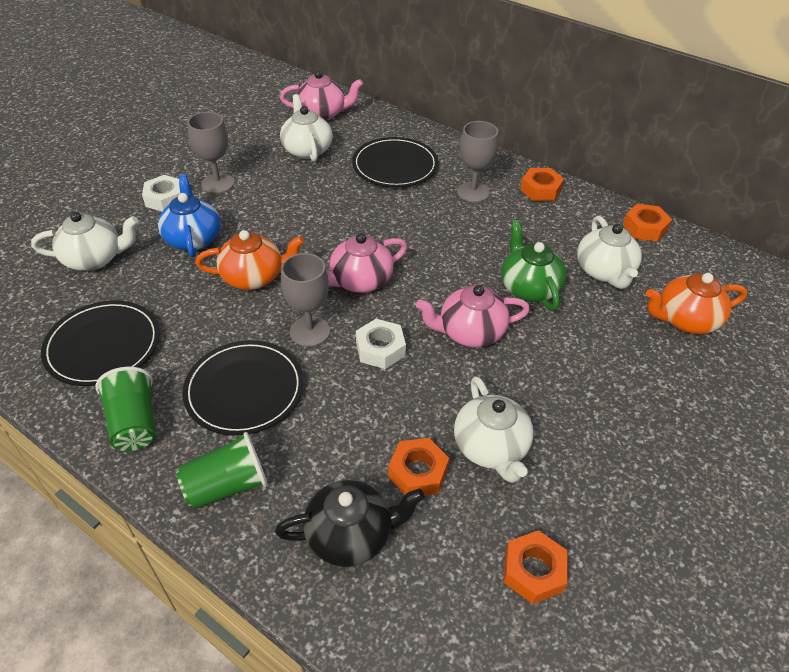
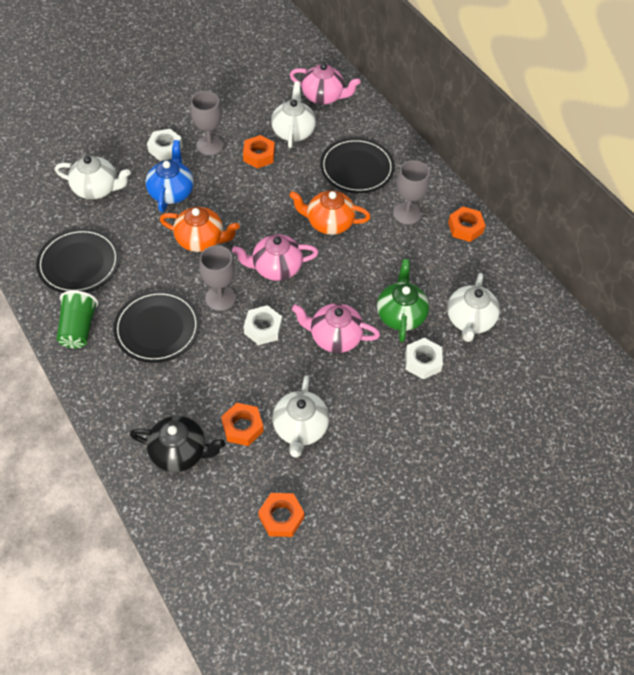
camera: 20 degrees right, 10 degrees up
green cup [176,432,268,509] -> none
orange nut [623,204,672,242] -> orange nut moved to [243,135,275,168]
orange teapot [646,273,747,334] -> orange teapot moved to [289,190,371,235]
none -> white nut [405,338,443,379]

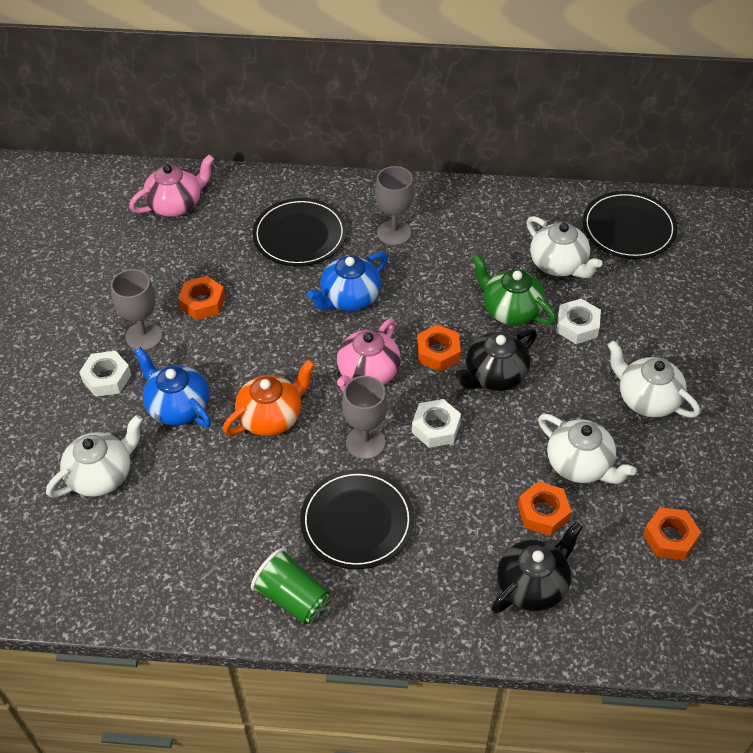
camera: 50 degrees left, 5 degrees down
black plate [36,228,120,293] -> black plate moved to [582,191,678,259]
white teapot [271,81,316,148] -> white teapot moved to [607,341,700,417]
orange teapot [289,190,371,235] -> blue teapot [307,252,388,311]
pink teapot [292,303,380,353] -> black teapot [456,329,537,391]
orange nut [448,206,486,242] -> orange nut moved to [417,325,461,371]

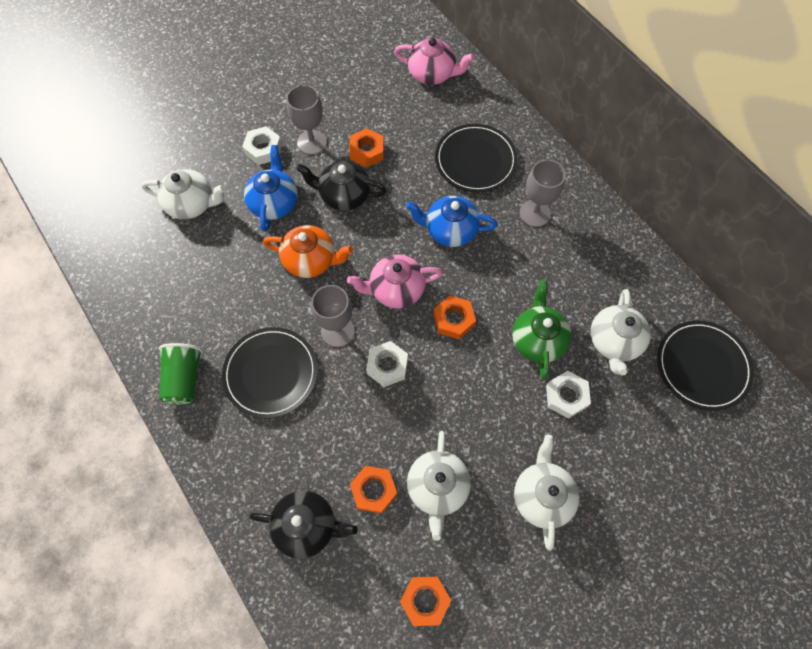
camera: 50 degrees right, 15 degrees up
black teapot [456,329,537,391] -> black teapot moved to [296,161,387,211]

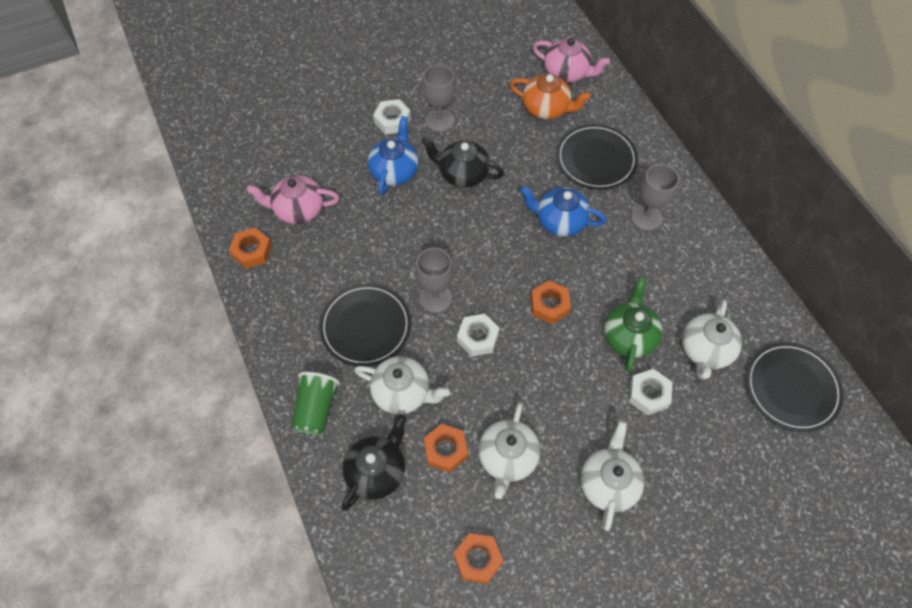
camera: 10 degrees right, 5 degrees down
white teapot [142,169,226,219] -> white teapot moved to [354,356,450,415]
green cup [158,343,203,405] -> green cup moved to [291,372,340,436]
black teapot [249,491,358,559] -> black teapot turned 75 degrees counterclockwise [342,415,406,511]
orange teapot [263,225,353,278] -> orange teapot moved to [510,74,591,119]
pink teapot [347,254,443,309] -> pink teapot moved to [246,175,340,224]
orange nut [349,128,384,168] -> orange nut moved to [229,228,272,269]

